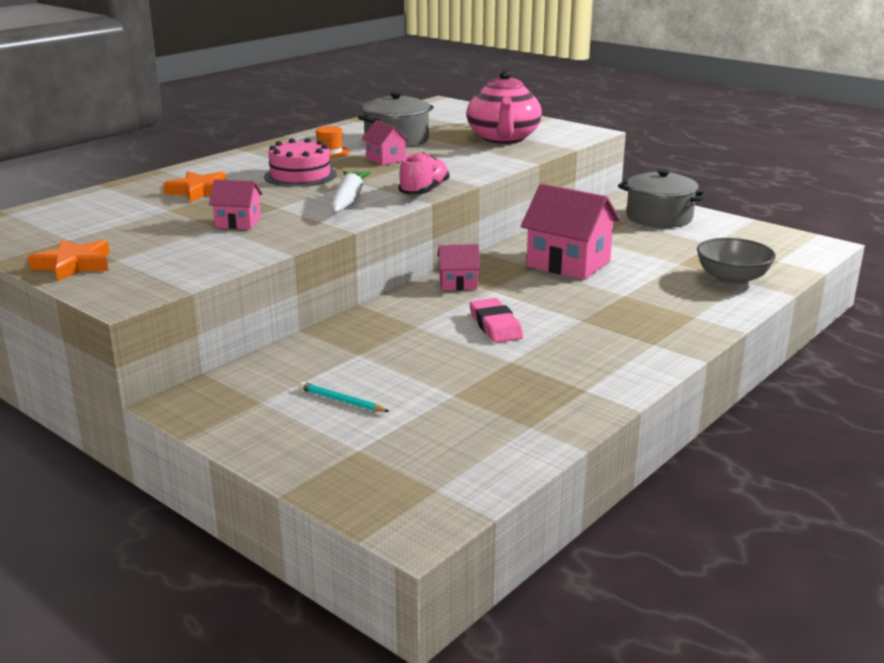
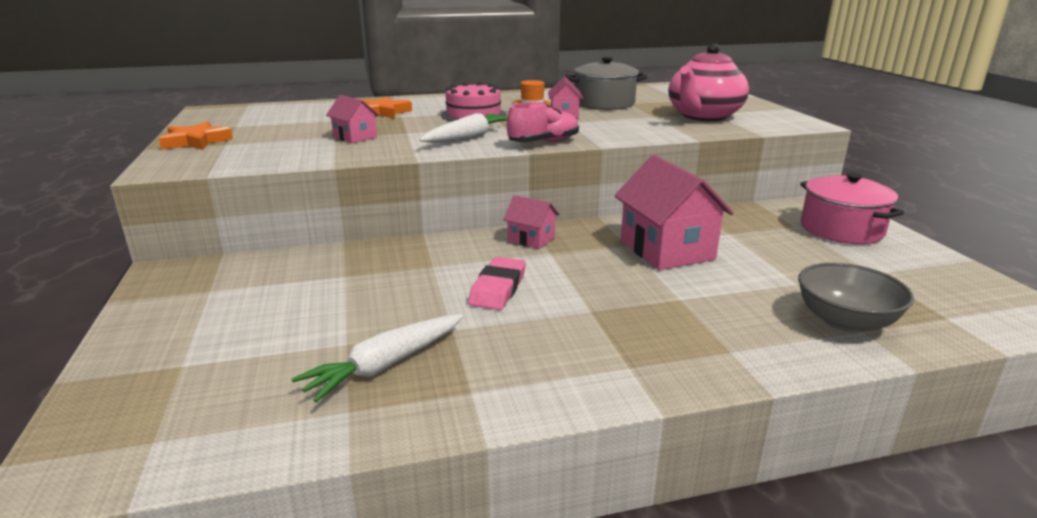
camera: 35 degrees right, 0 degrees up
turquoise pencil [299,382,390,412] -> none
grey pot [618,169,707,228] -> pink pot [800,173,904,244]
none -> white carrot [292,314,463,402]

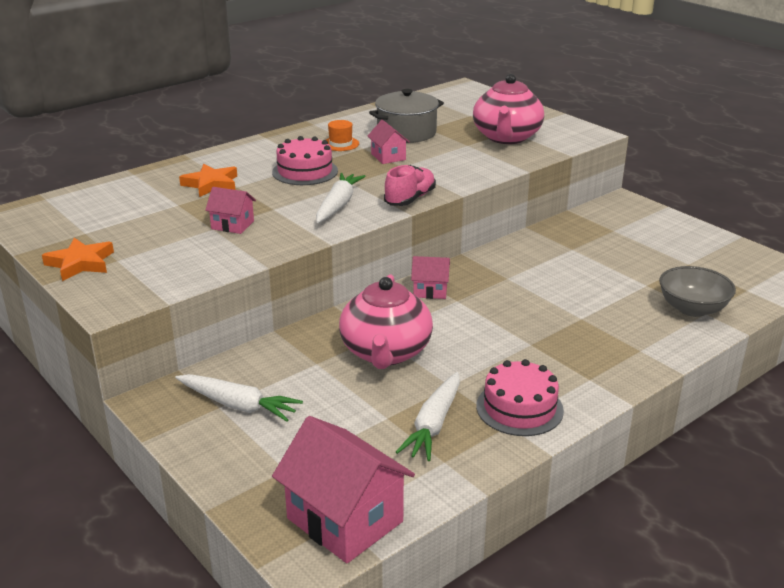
camera: 25 degrees left, 5 degrees up
pink eraser [468,257,526,310] -> none
pink house [614,155,734,270] -> pink house moved to [272,416,415,563]
pink pot [800,173,904,244] -> none
none -> white carrot [175,374,303,422]
none -> pink teapot [339,275,433,369]
none -> pink cake [476,359,564,436]

